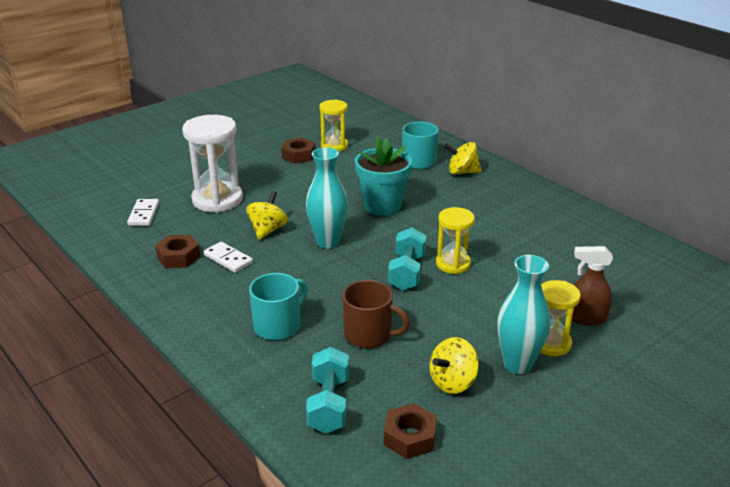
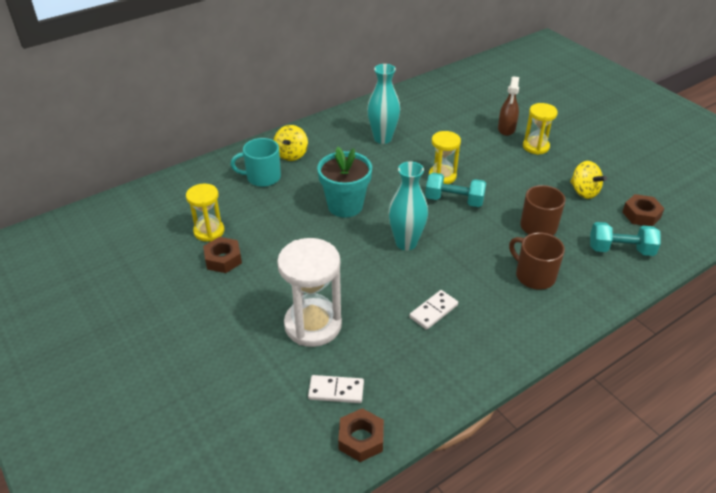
camera: 85 degrees left, 10 degrees up
brown nut [155,235,200,268] -> brown nut moved to [338,408,384,462]
yellow spinning top [246,191,288,240] -> none
turquoise mug [249,273,308,340] -> brown mug [509,232,565,290]
turquoise vase [497,255,551,374] -> turquoise vase moved to [367,64,400,144]

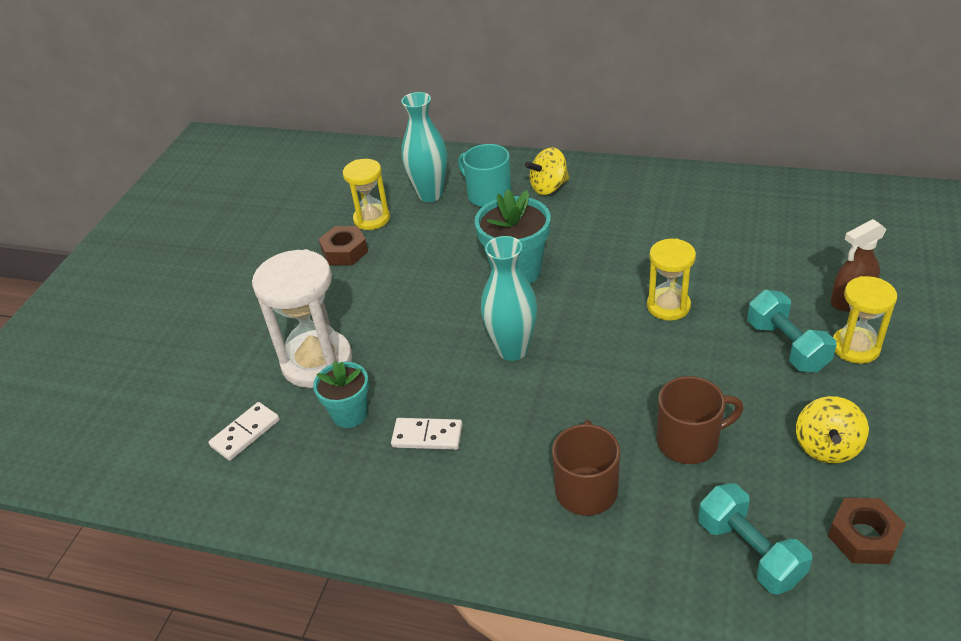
camera: 55 degrees right, 0 degrees up
white domino [308,375,364,403] -> white domino turned 75 degrees clockwise [209,402,280,461]
brown nut [338,408,384,462] -> none
turquoise vase [367,64,400,144] -> turquoise vase moved to [401,92,447,202]
turquoise dumbbell [425,173,486,207] -> turquoise dumbbell moved to [747,290,836,372]
none -> turquoise flower pot [313,361,369,428]

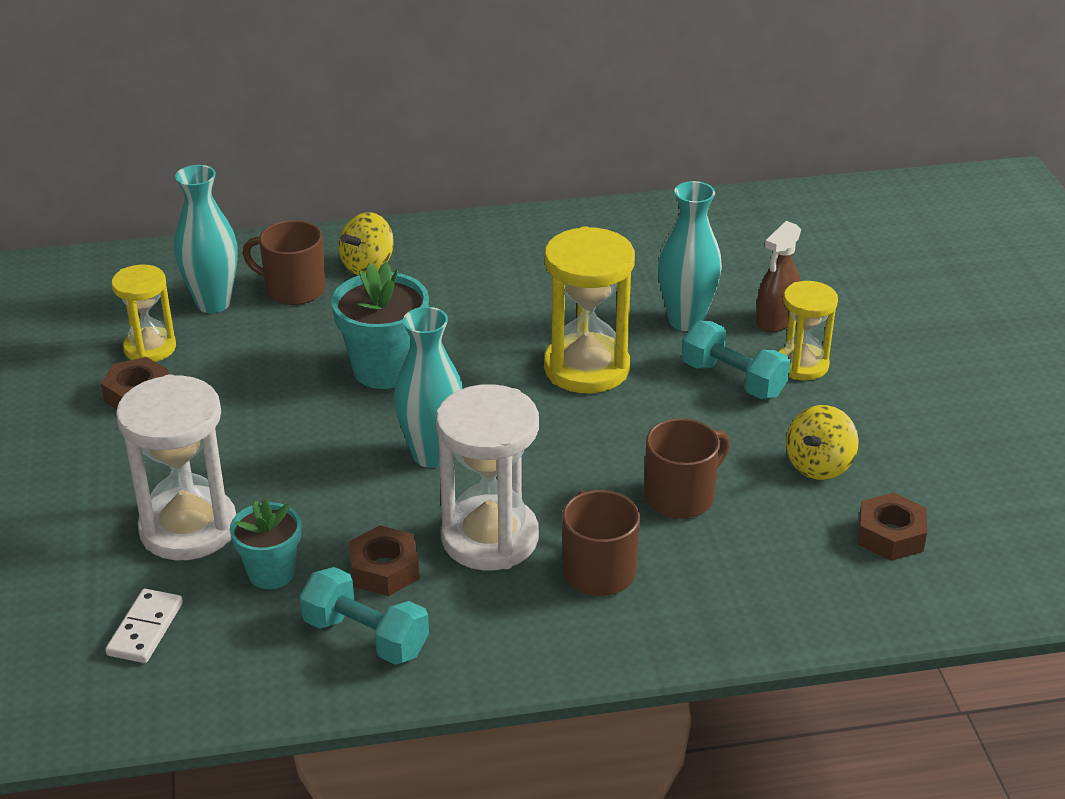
camera: 30 degrees left, 5 degrees down
white domino [391,418,462,450] -> brown nut [349,525,420,596]
turquoise mug [458,144,512,207] -> brown mug [242,220,326,305]
yellow hourglass [647,238,696,321] -> yellow hourglass [544,226,635,393], size x1.64
turquoise dumbbell [698,483,813,594] -> turquoise dumbbell moved to [300,567,429,665]
yellow spinning top [796,396,869,464] -> yellow spinning top turned 45 degrees clockwise [786,405,859,480]
none -> white hourglass [436,384,539,570]
none -> turquoise vase [658,181,722,331]

